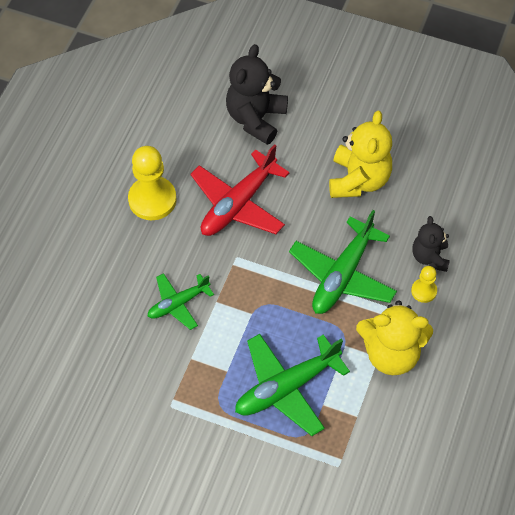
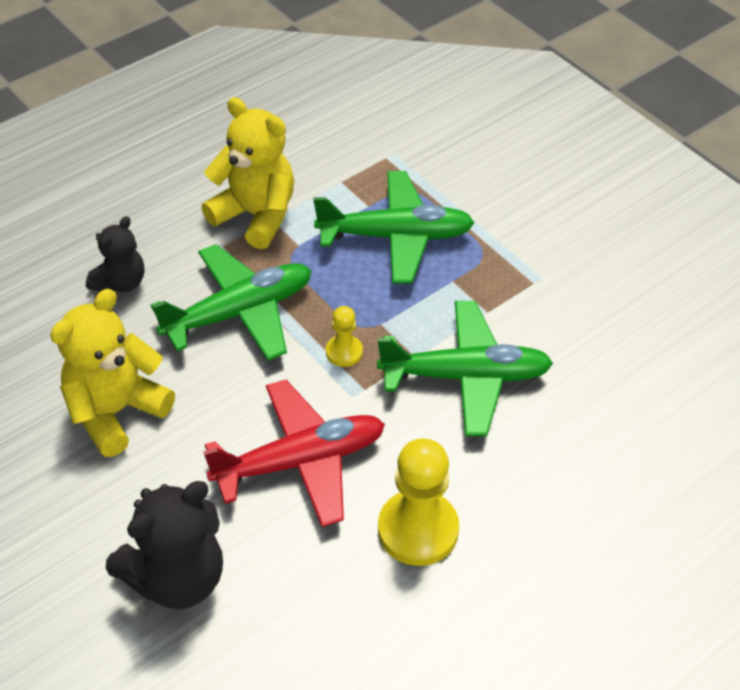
camera: 150 degrees left, 10 degrees down
green plane [147,273,214,330] -> green plane [377,301,553,436], size x1.68
yellow pawn [411,266,437,303] -> yellow pawn moved to [326,306,363,367]

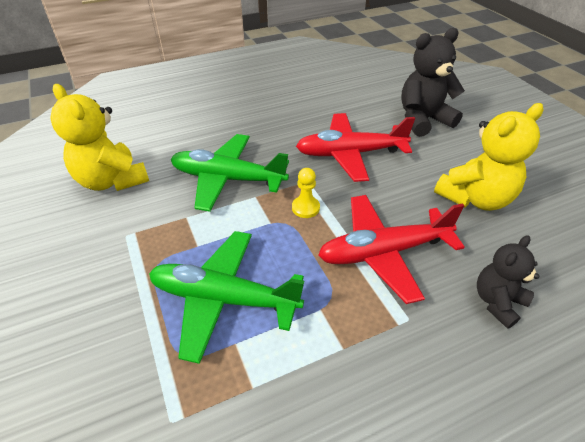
camera: 165 degrees left, 5 degrees down
green plane [151,244,311,361] -> red plane [318,195,465,304]
yellow teddy bear [201,97,294,249] -> yellow teddy bear moved to [50,84,149,191]
yellow pawn [378,438,459,566] -> none

